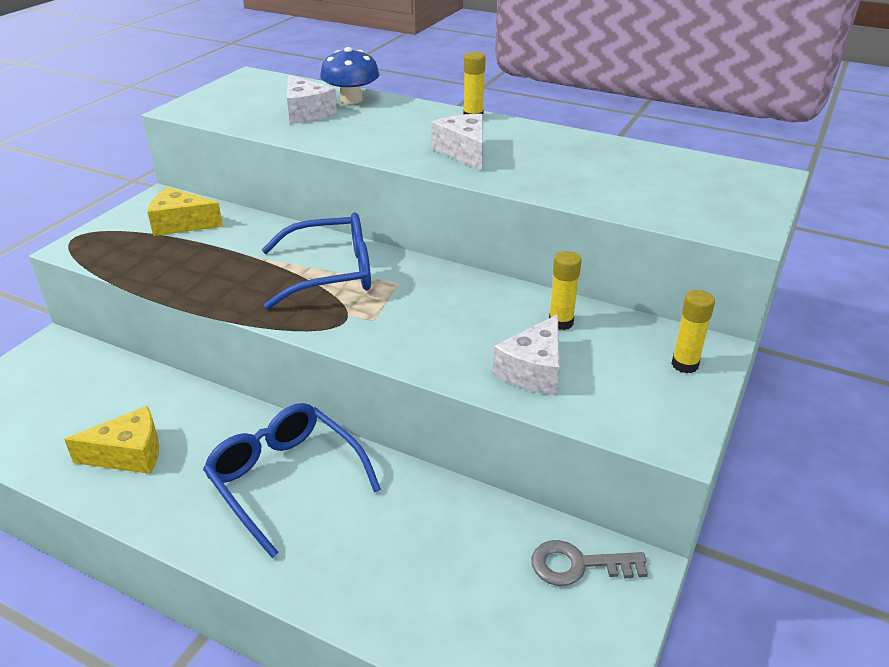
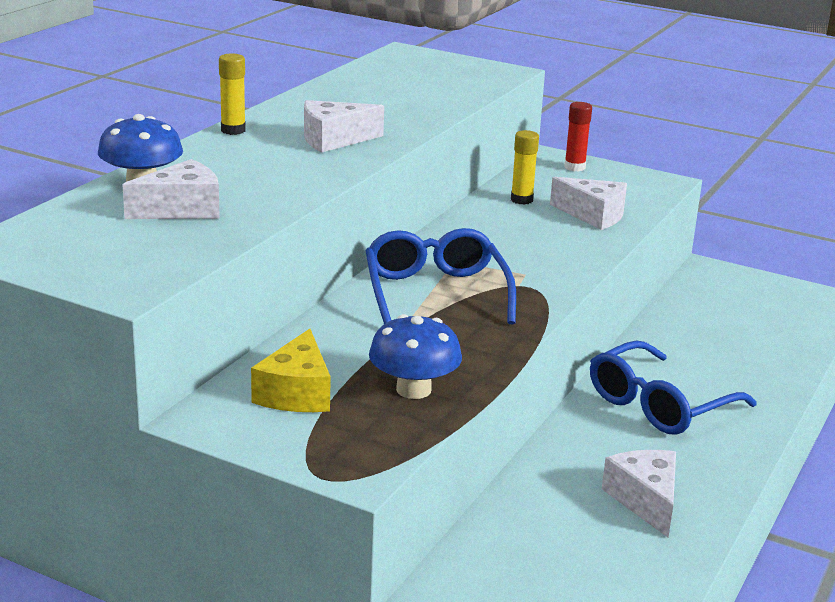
camera: 90 degrees left, 10 degrees down
yellow cheese [64,406,159,474] -> white cheese [602,450,676,537]
grey key [531,540,648,586] -> none
yellow glue stick [671,290,715,373] -> red glue stick [564,102,592,172]
none -> blue mushroom [369,314,462,399]

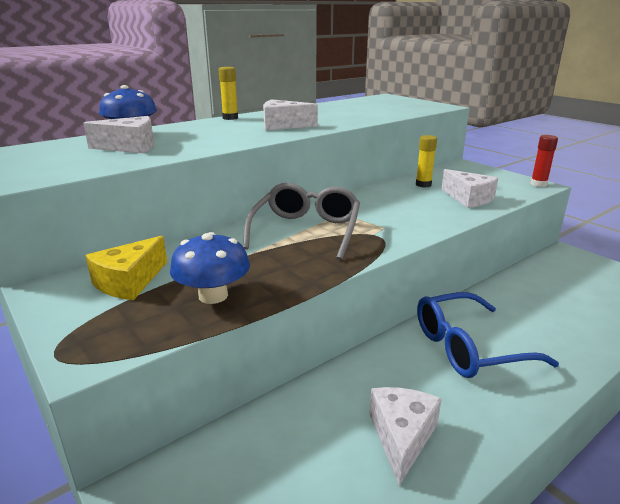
camera: 25 degrees right, 0 degrees up
blue glasses [366,228,516,325] -> grey glasses [243,183,360,260]
red glue stick [564,102,592,172] -> red glue stick moved to [531,135,558,187]

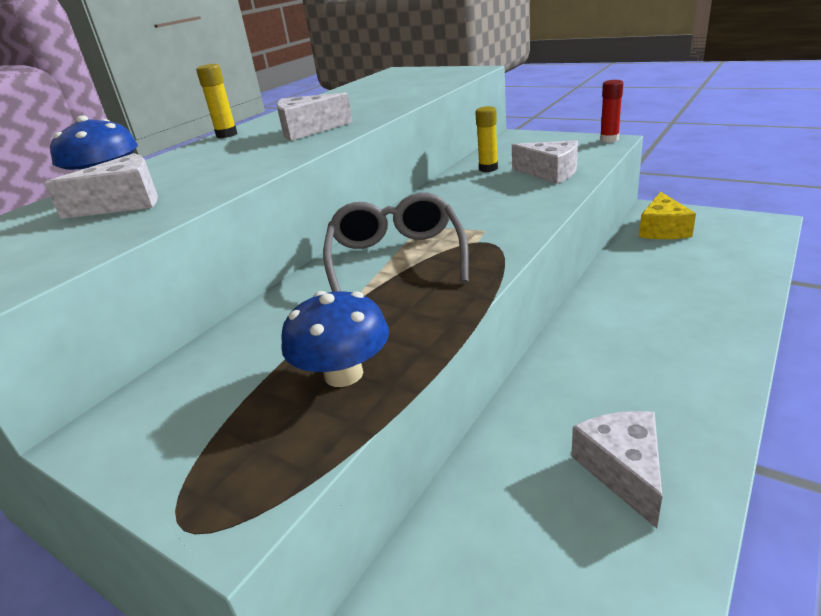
camera: 15 degrees left, 5 degrees up
yellow cheese [85,236,167,300] -> yellow cheese moved to [639,192,696,239]
blue glasses [417,292,559,378] -> none

